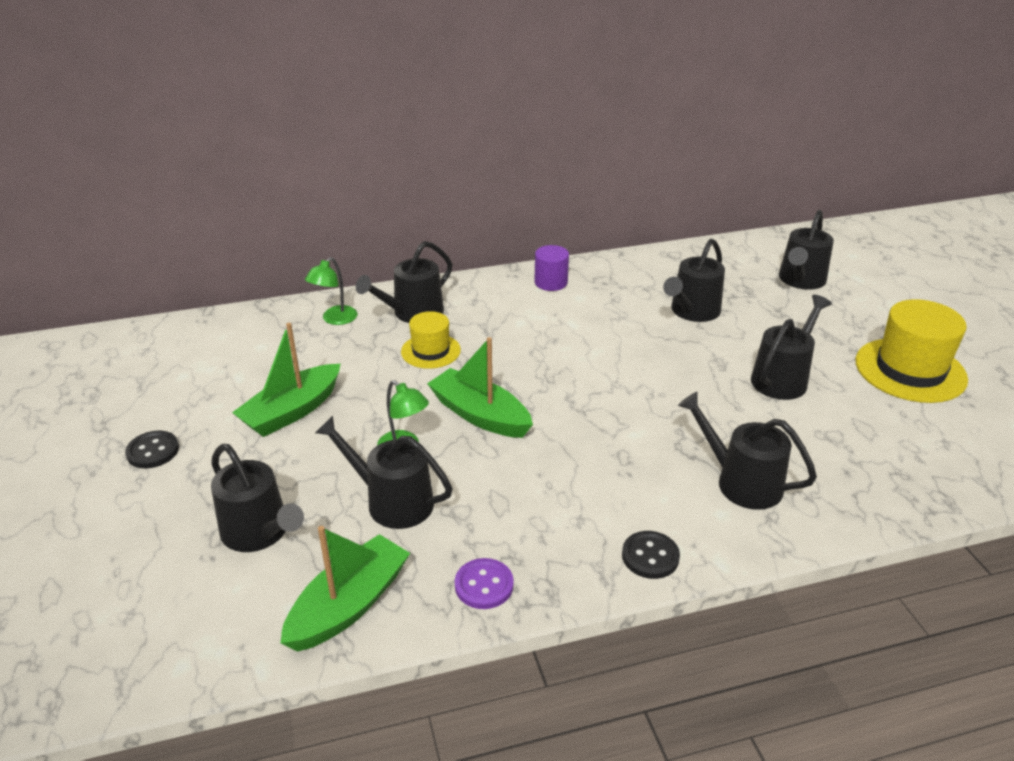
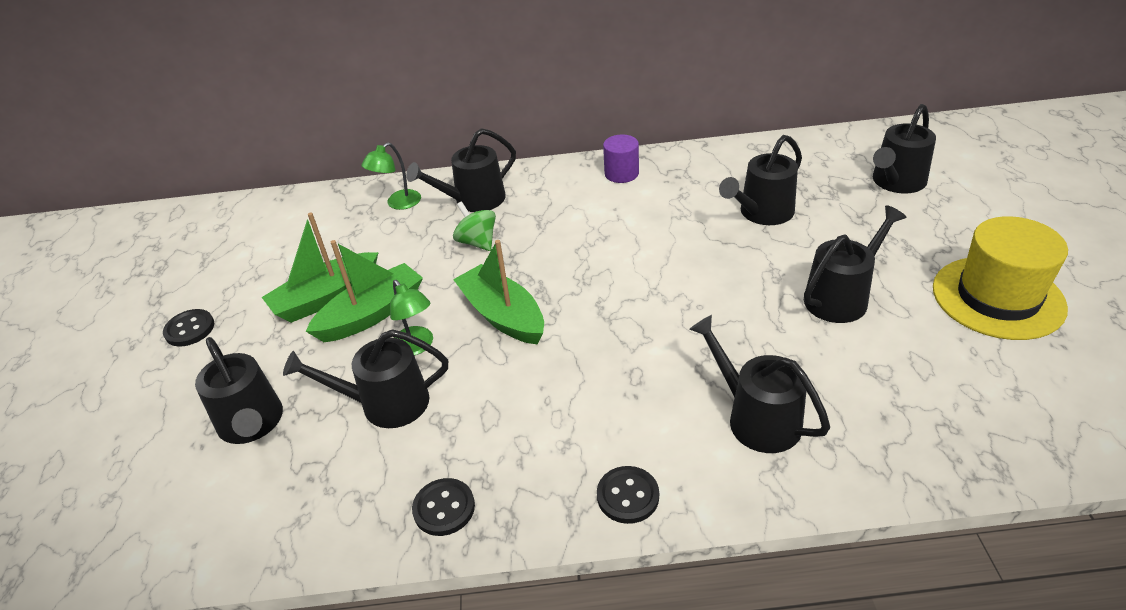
camera: 15 degrees right, 5 degrees up
green boat [280,526,410,652] -> green boat moved to [305,240,423,342]
black watering can [315,416,453,529] -> black watering can turned 45 degrees counterclockwise [283,329,448,428]
yellow hat [401,311,461,369] -> green spinning top [453,201,496,251]
purple button [455,558,514,609] -> black button [412,478,475,536]

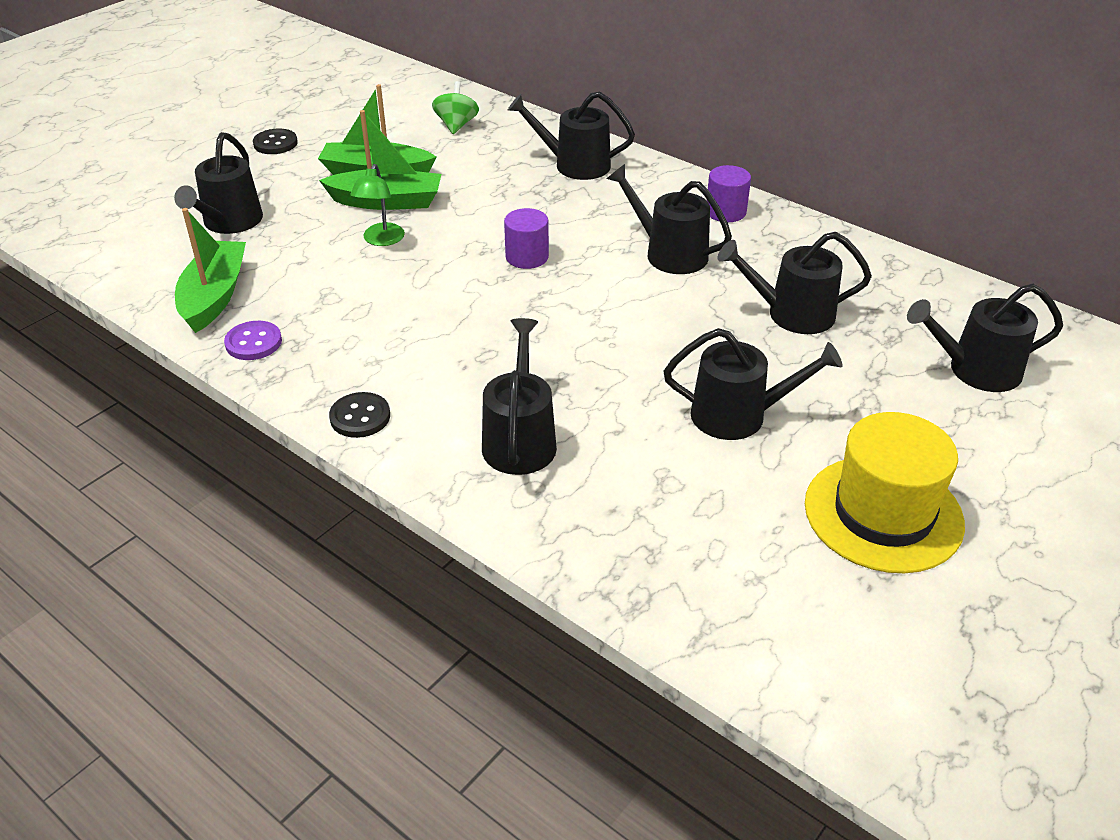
camera: 40 degrees right, 0 degrees up
black watering can [283,329,448,428] -> black watering can moved to [607,164,732,274]
green lamp [361,142,421,210] -> none
black button [412,478,475,536] -> purple button [224,321,282,360]
green spinning top [453,201,496,251] -> green spinning top moved to [432,81,479,134]
green boat [453,240,544,344] -> green boat moved to [175,208,246,333]
none -> purple cylinder [504,208,549,269]

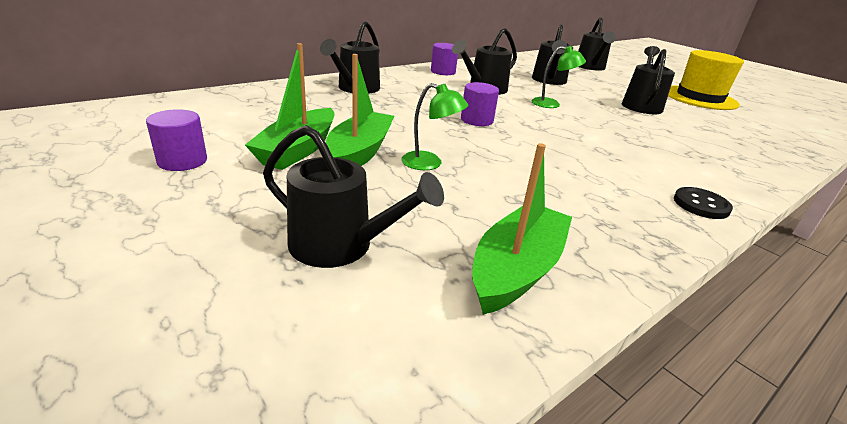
camera: 80 degrees left, 10 degrees down
green boat [175,208,246,333] -> green boat turned 105 degrees clockwise [472,143,572,315]
purple button [224,321,282,360] -> none
black button [253,129,298,154] -> none
green spinning top [432,81,479,134] -> none
black watering can [482,318,557,475] -> none
none -> purple cylinder [146,109,207,171]
none -> green lamp [531,46,586,108]

